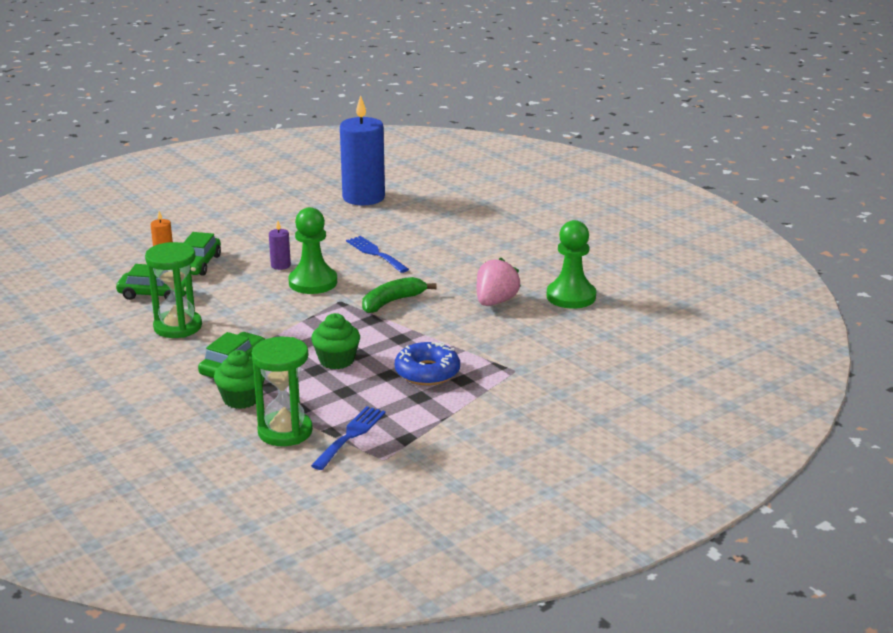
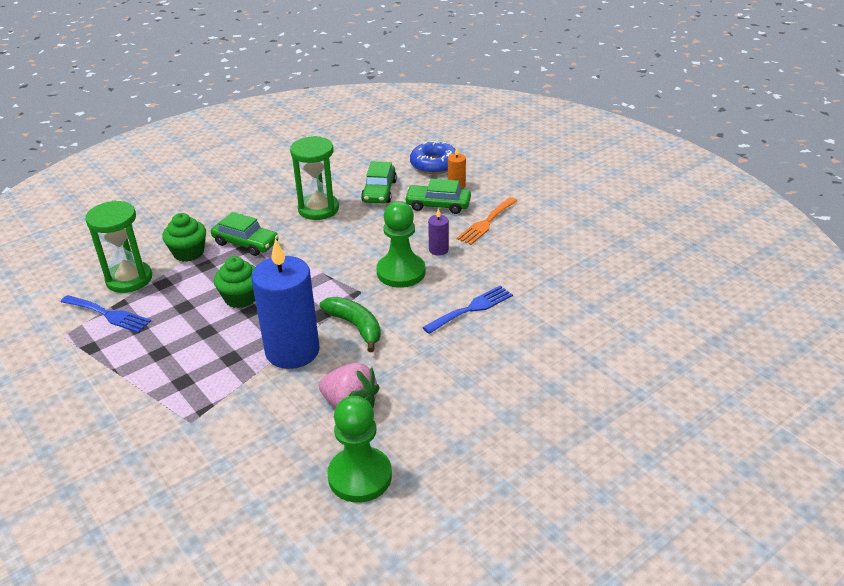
camera: 90 degrees right, 10 degrees up
blue candle [340,95,385,206] -> blue candle moved to [252,239,320,369]
blue donut [395,342,460,385] -> blue donut moved to [410,140,456,174]
none -> orange fork [457,197,517,245]

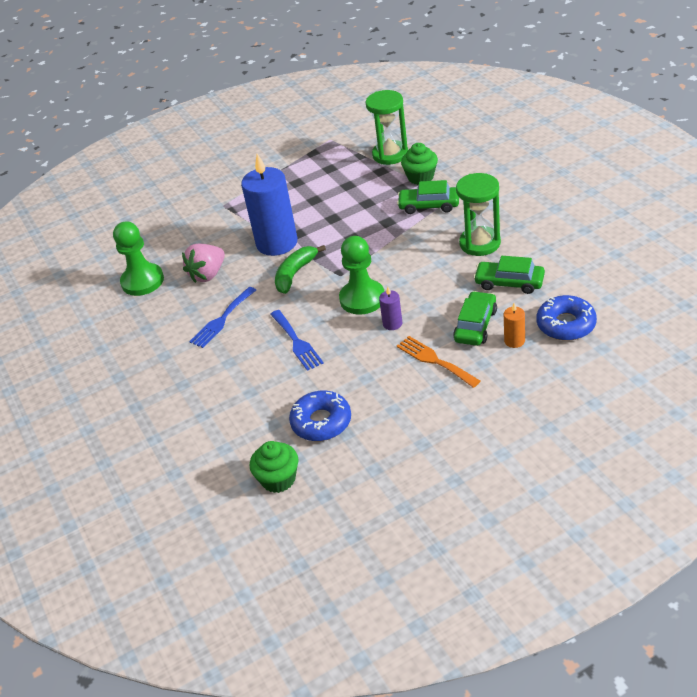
camera: 105 degrees right, 5 degrees up
blue fork [61,295,151,333] -> blue fork moved to [189,287,256,348]
green car [211,212,279,256] -> green car turned 60 degrees clockwise [397,180,459,214]
green cupcake [214,256,255,308] -> green cupcake moved to [250,441,298,493]
green banana [320,297,381,352] -> green banana turned 150 degrees clockwise [275,245,326,294]
none -> blue donut [289,391,351,441]

